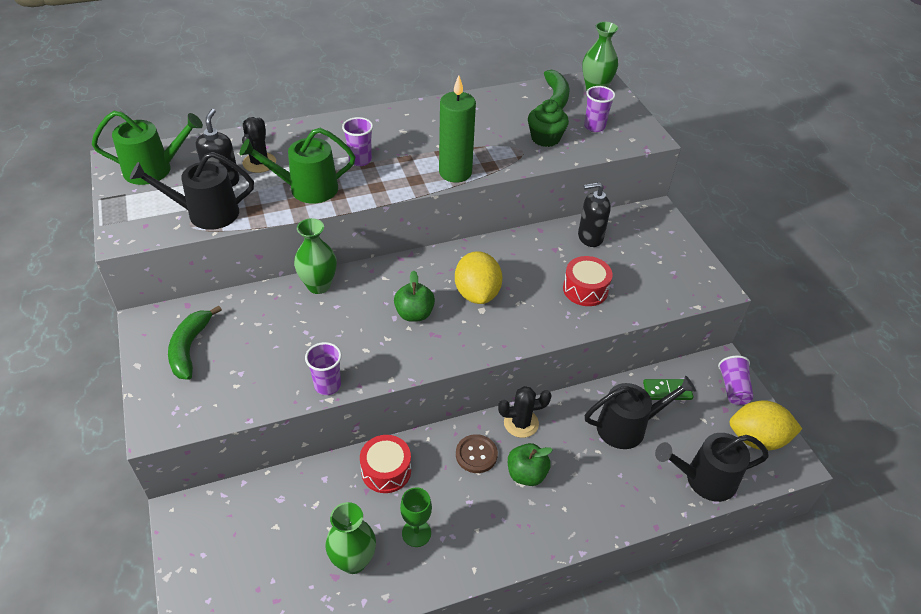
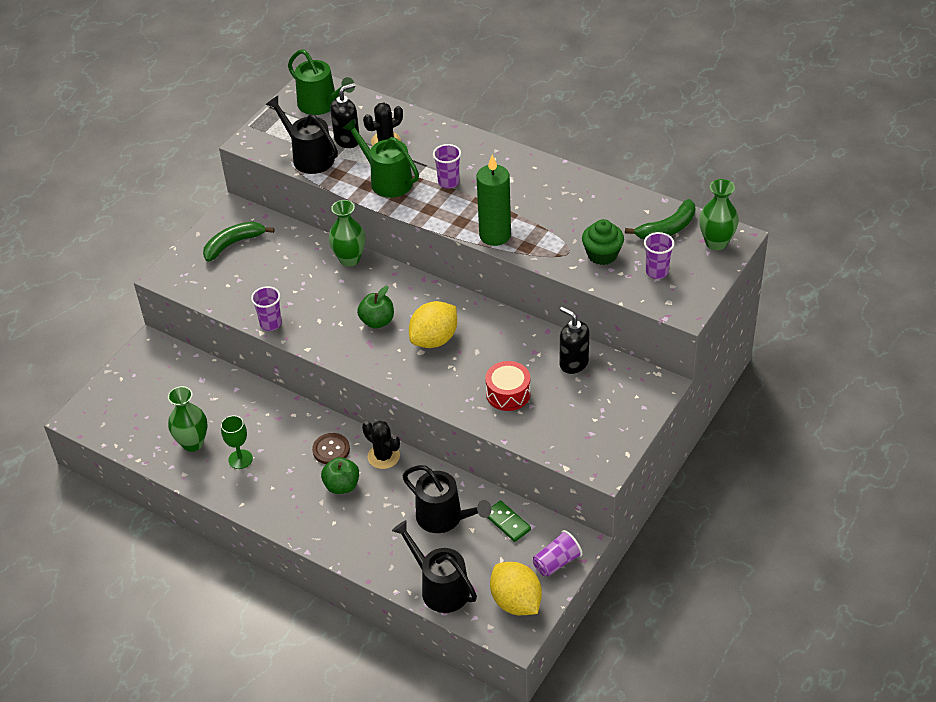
camera: 55 degrees right, 0 degrees up
red drum [360,435,411,493] -> none

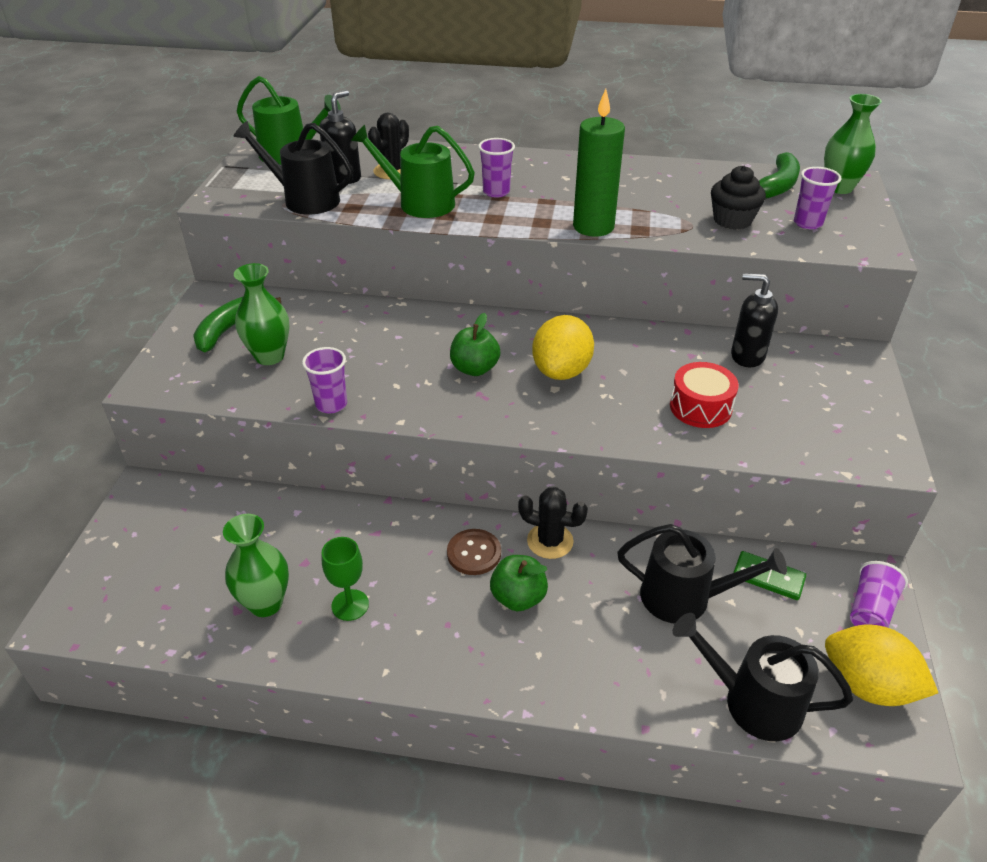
camera: 25 degrees left, 5 degrees down
green vase [329,200,366,267] -> green vase moved to [234,263,289,365]
green cupcake [582,219,624,265] -> black cupcake [711,166,766,230]

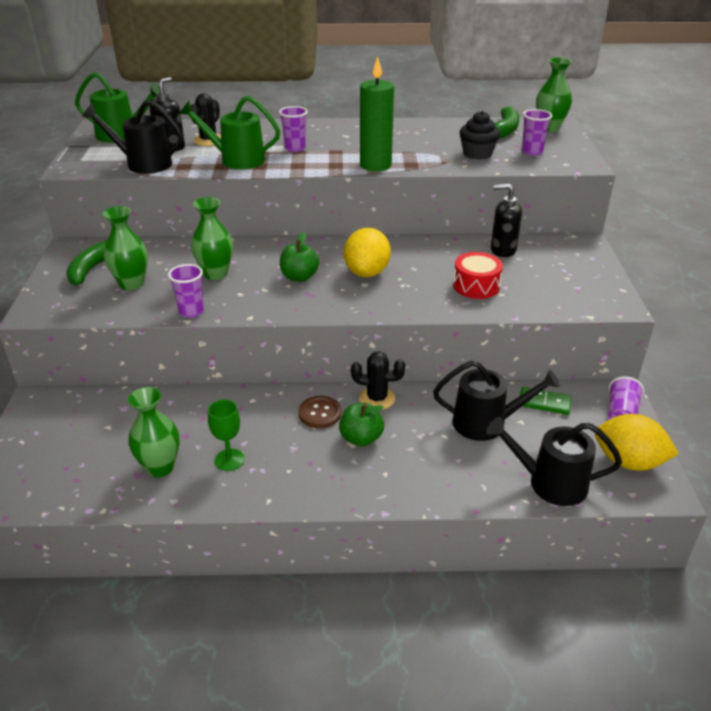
camera: 10 degrees left, 5 degrees down
none -> green vase [191,197,233,280]

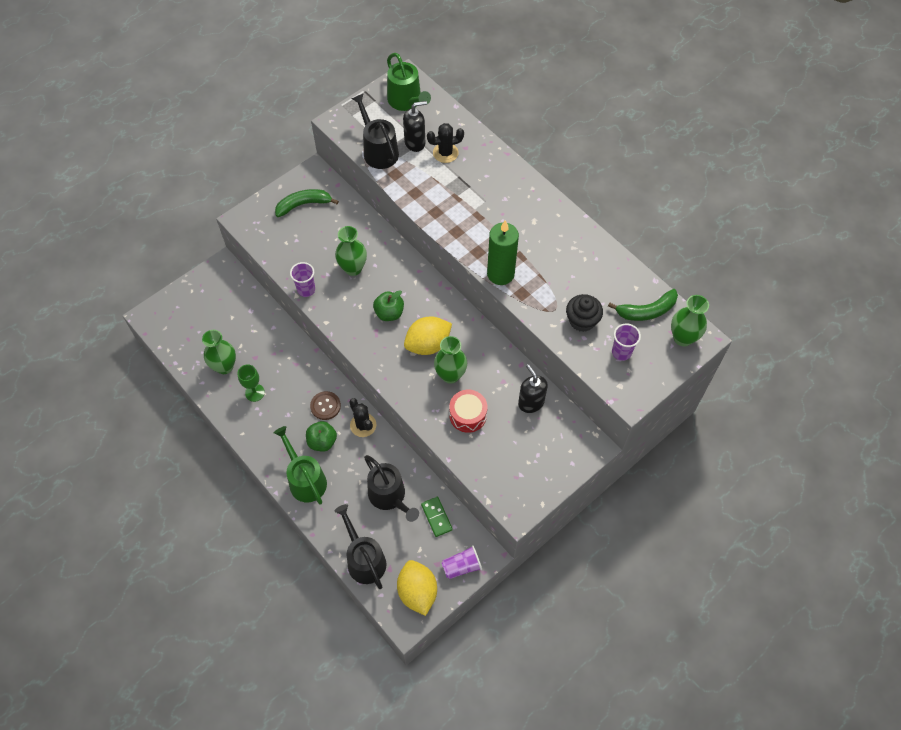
camera: 50 degrees right, 25 degrees up
green vase [103,206,148,290] -> green vase moved to [434,336,467,384]
green watering can [179,96,280,169] -> green watering can moved to [274,426,327,505]
purple cup [279,106,308,152] -> none

